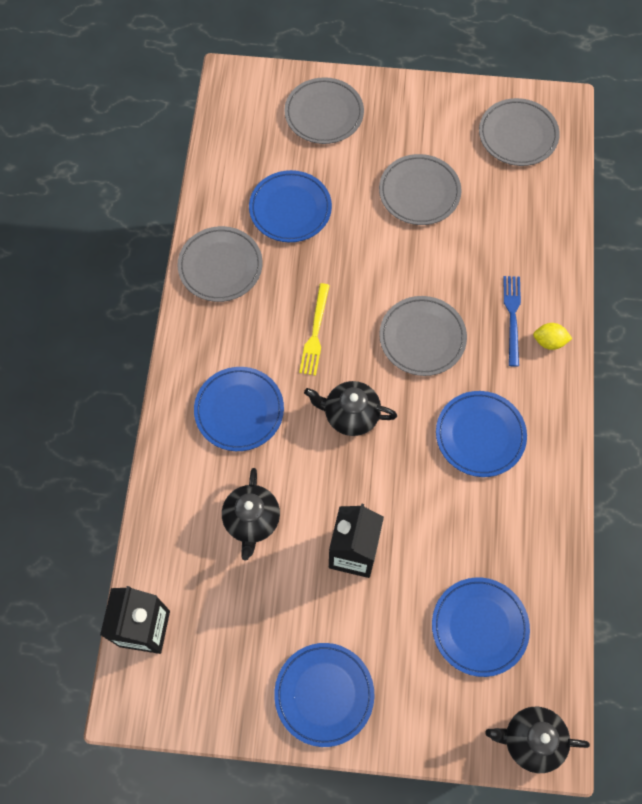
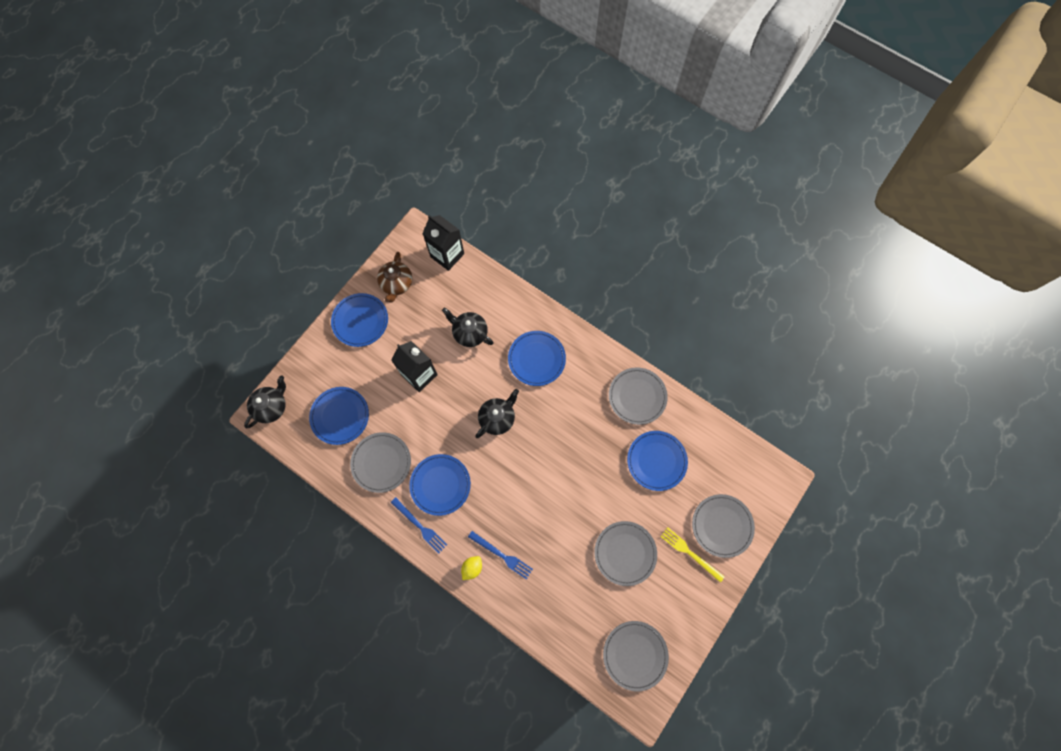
camera: 120 degrees right, 5 degrees up
yellow fork [299,283,330,376] -> yellow fork moved to [660,527,725,582]
grey plate [379,296,467,376] -> grey plate moved to [350,432,411,493]
none -> brown teapot [377,252,412,302]
none -> blue fork [391,497,447,553]

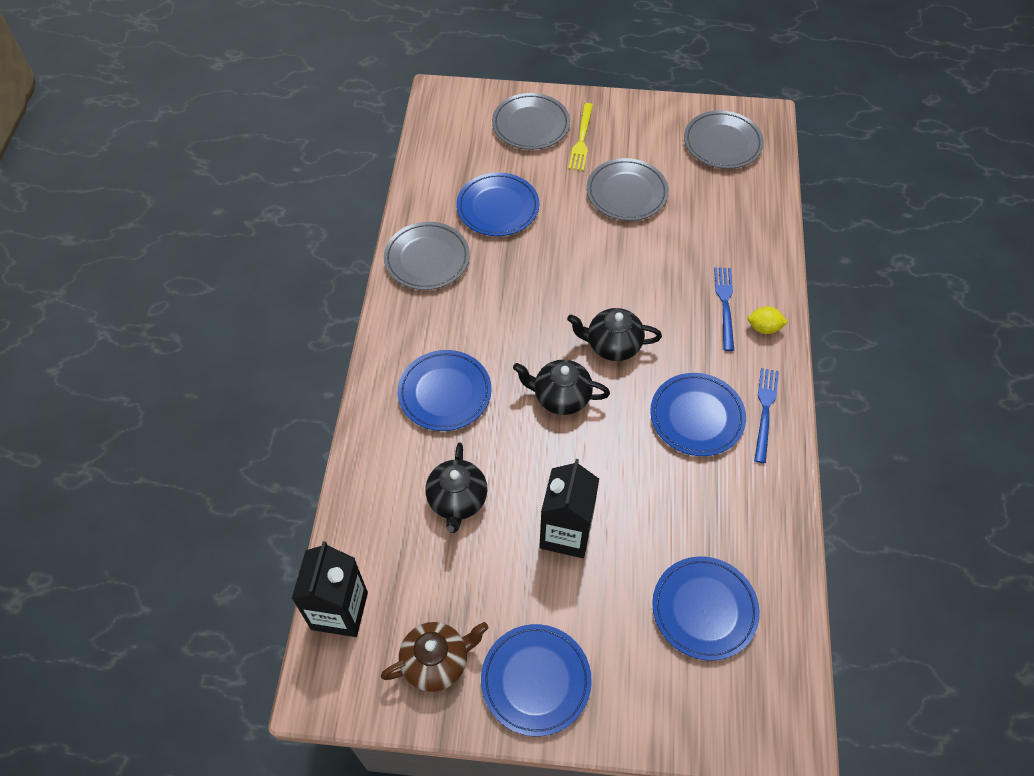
camera: 120 degrees left, 15 degrees down
black teapot [244,375,286,428] -> black teapot moved to [567,308,662,361]
grey plate [350,432,411,493] -> none

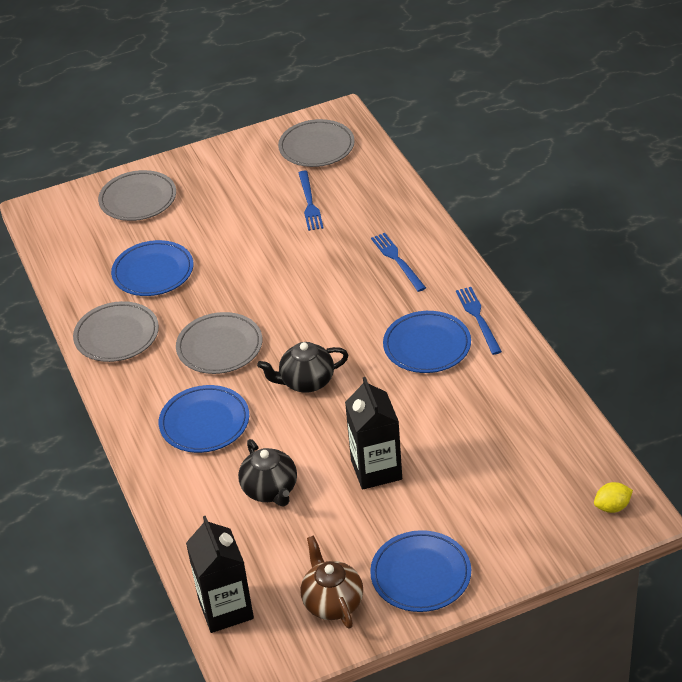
camera: 25 degrees left, 15 degrees down
brown teapot [381,622,488,692] -> brown teapot turned 60 degrees counterclockwise [301,535,363,629]
black teapot [567,308,662,361] -> none
yellow fork [569,103,593,171] -> none
grey plate [586,158,669,221] -> grey plate moved to [176,312,262,374]
blue plate [652,556,760,661] -> none
yellow lemon [748,307,788,334] -> yellow lemon moved to [594,482,633,513]
none -> blue fork [299,171,324,231]

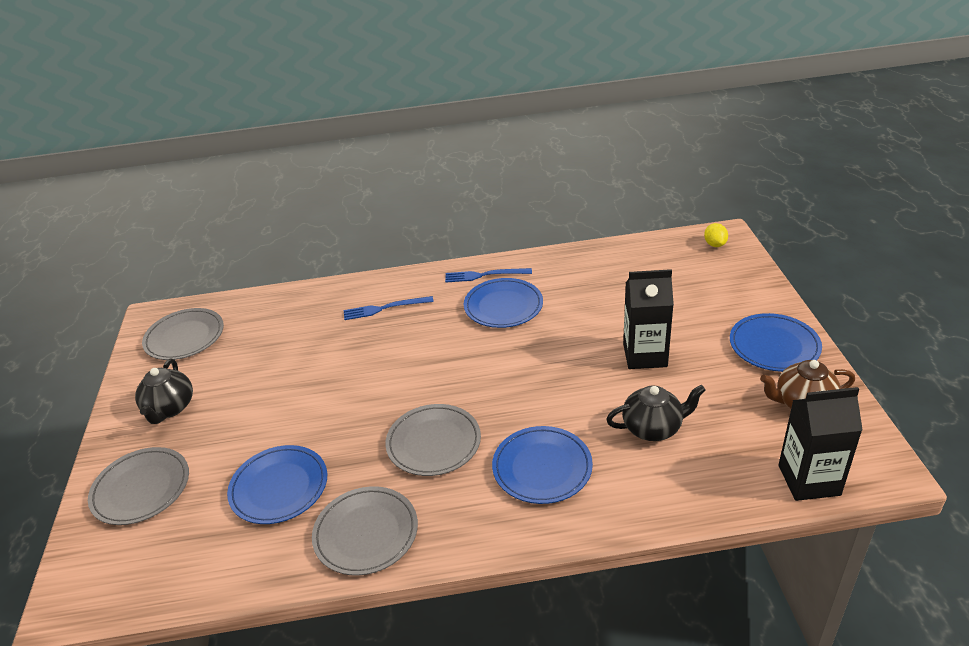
camera: 75 degrees left, 5 degrees down
black teapot [257,342,348,393] -> black teapot moved to [135,359,193,424]
blue fork [299,171,324,231] -> none

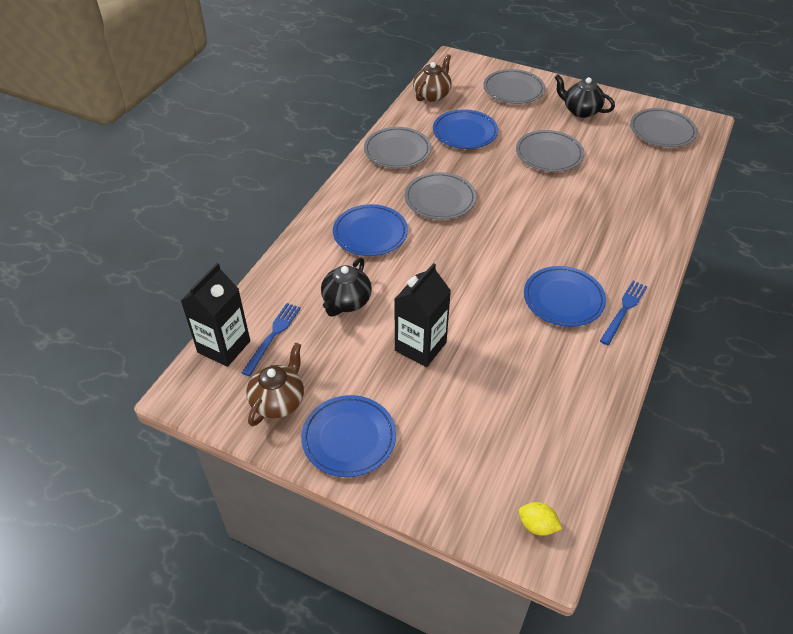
camera: 120 degrees right, 10 degrees up
blue fork [344,296,434,320] -> blue fork moved to [242,303,301,376]
none -> brown teapot [413,54,452,102]
none -> grey plate [516,130,584,172]

